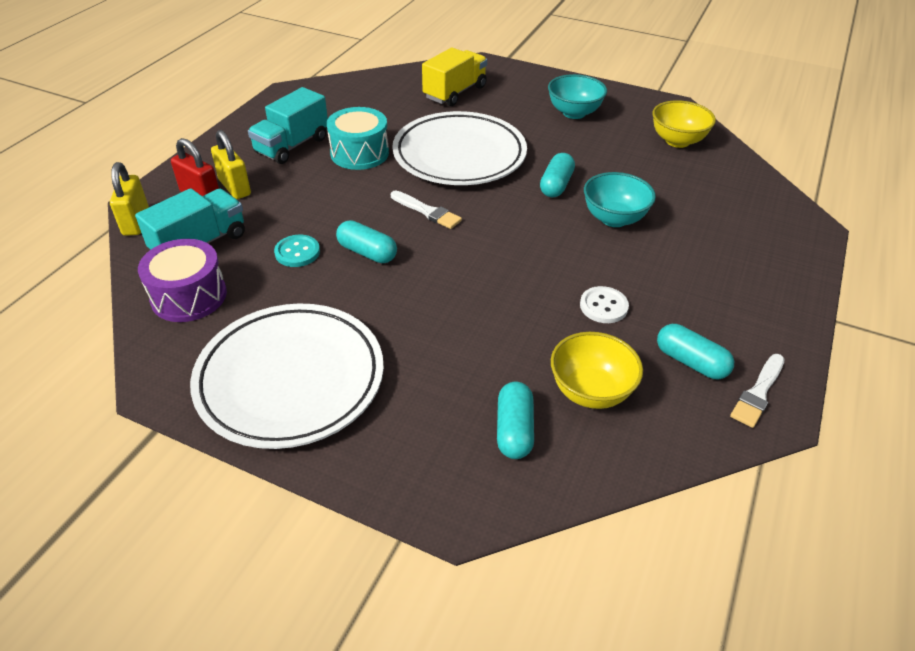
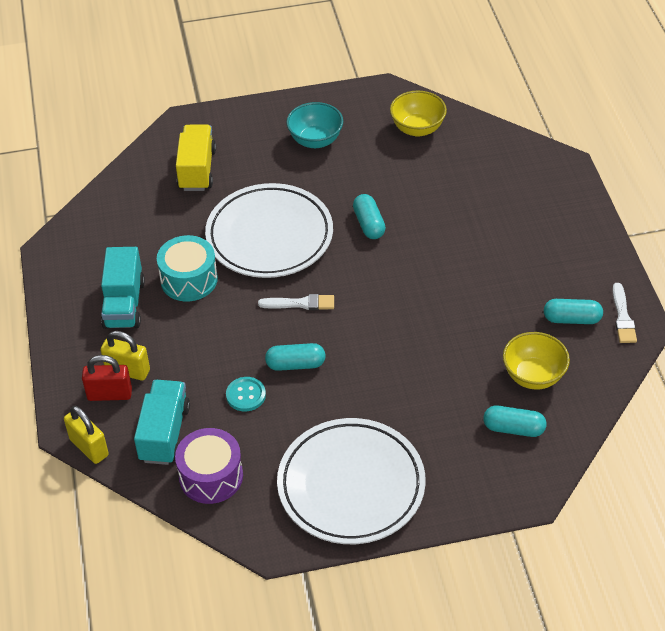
camera: 35 degrees left, 5 degrees up
turquoise capsule [497,382,534,459] -> turquoise capsule turned 45 degrees counterclockwise [483,406,546,437]
white button [580,286,629,323] -> none
turquoise bowl [584,172,656,227] -> none

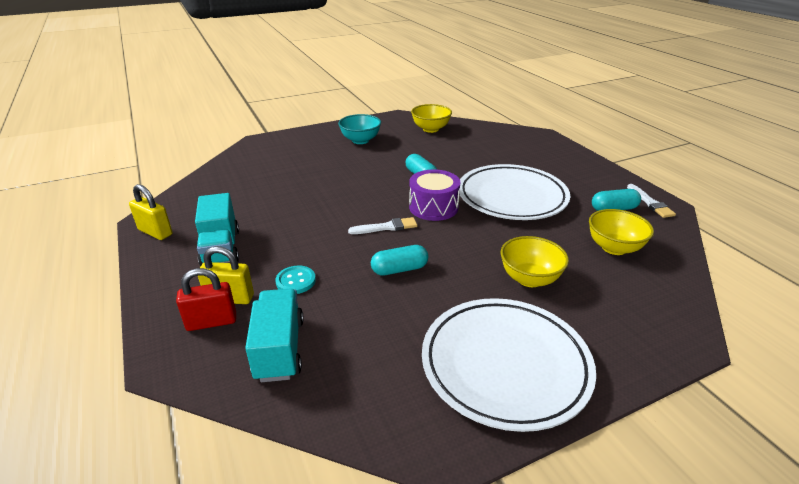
camera: 15 degrees left, 15 degrees down
yellow padlock [64,406,109,464] -> yellow padlock moved to [129,184,172,240]
turquoise drum [157,235,218,301] -> none
purple drum [175,428,243,504] -> purple drum moved to [409,169,460,221]
yellow truck [176,125,216,191] -> none
white plate [205,183,333,278] -> white plate moved to [459,164,570,220]
turquoise button [226,377,266,411] -> turquoise button moved to [275,266,316,294]
turquoise capsule [483,406,546,437] -> none
none -> yellow bowl [500,236,569,287]

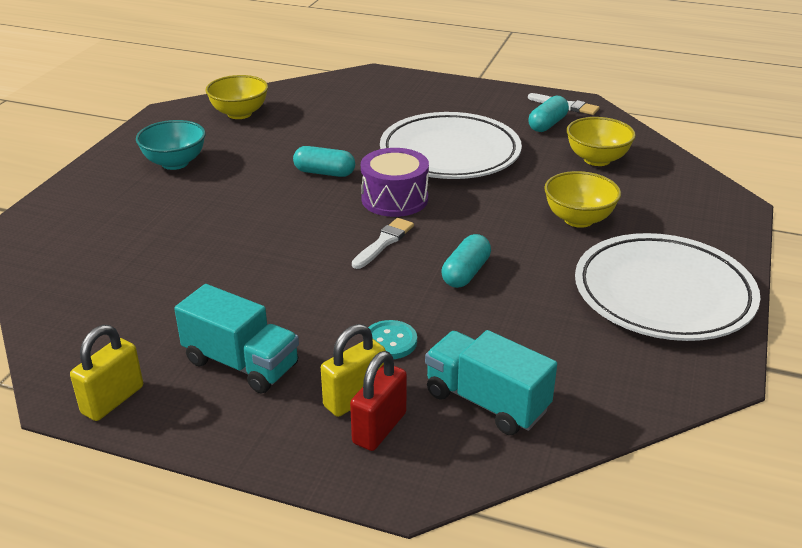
camera: 45 degrees left, 0 degrees up
yellow padlock [129,184,172,240] -> yellow padlock turned 45 degrees counterclockwise [70,325,143,421]

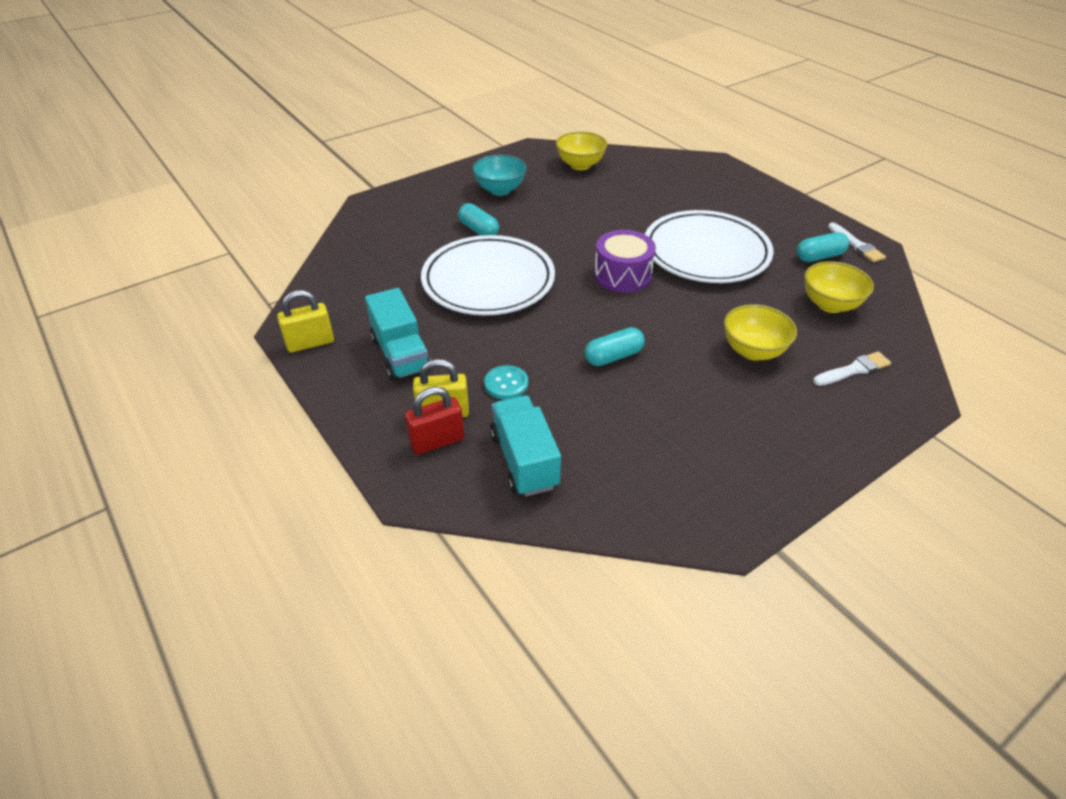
camera: 35 degrees right, 10 degrees up
turquoise capsule [293,146,355,177] -> turquoise capsule moved to [458,203,499,236]
white brush [352,218,414,269] -> white brush moved to [813,352,891,386]
white plate [575,233,760,341] -> white plate moved to [421,235,555,315]

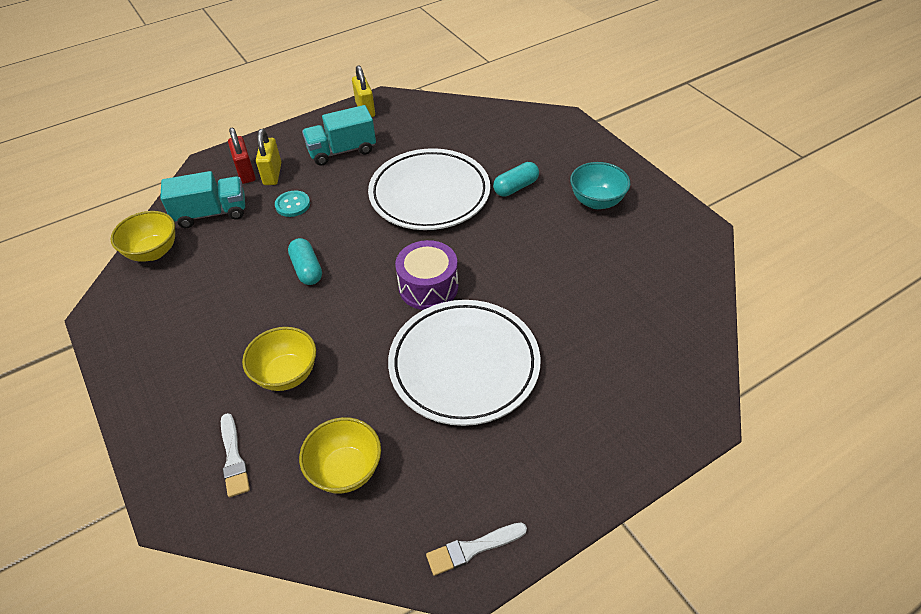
camera: 95 degrees right, 5 degrees up
yellow bowl [556,131,607,170] -> yellow bowl moved to [111,211,175,262]
turquoise capsule [797,232,849,262] -> none

